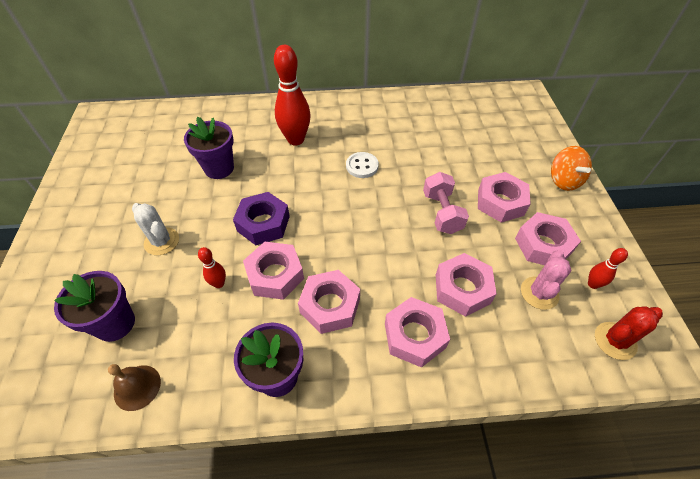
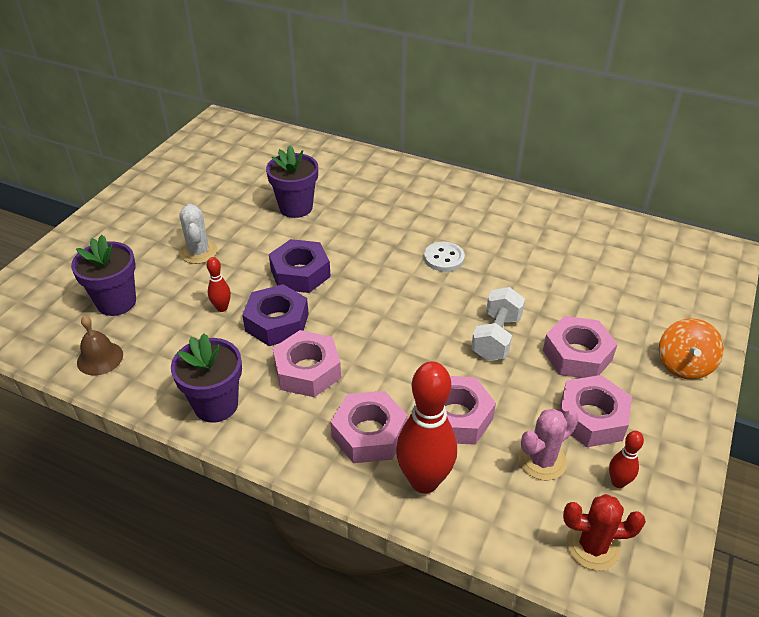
camera: 30 degrees right, 10 degrees down
pink nut [243,242,304,300] -> purple nut [242,284,309,346]
red bowling pin [274,45,311,146] -> red bowling pin moved to [396,361,457,494]
pink dumbbell [423,172,469,234] -> white dumbbell [471,287,525,361]

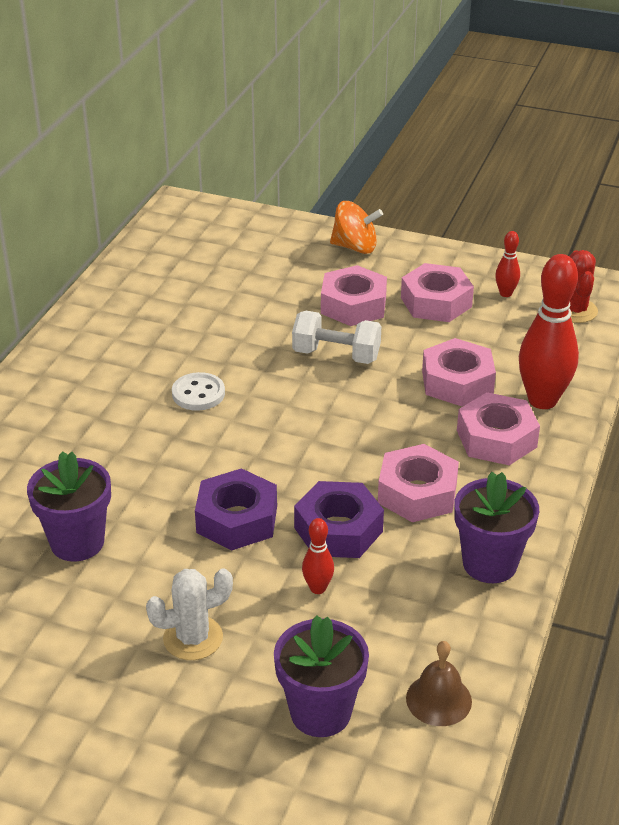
camera: 95 degrees left, 5 degrees down
pink cactus [518,409,579,480] -> none

